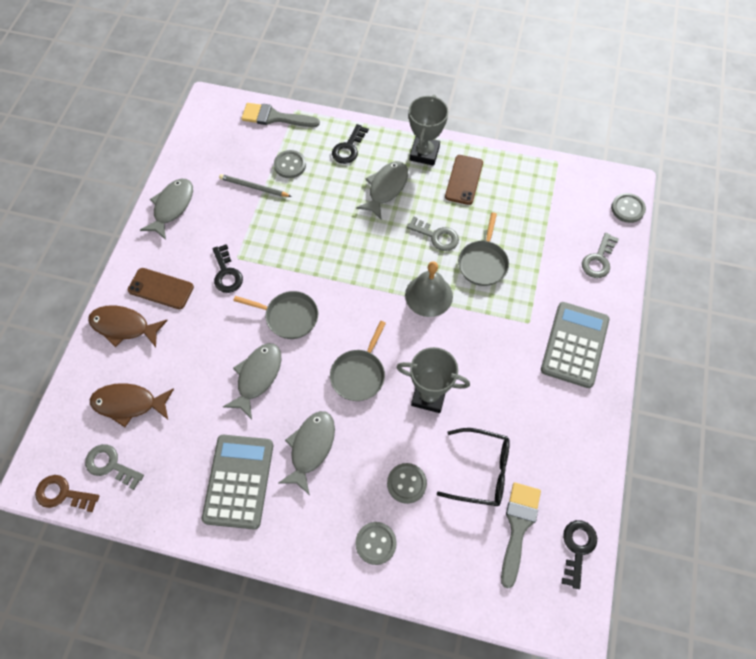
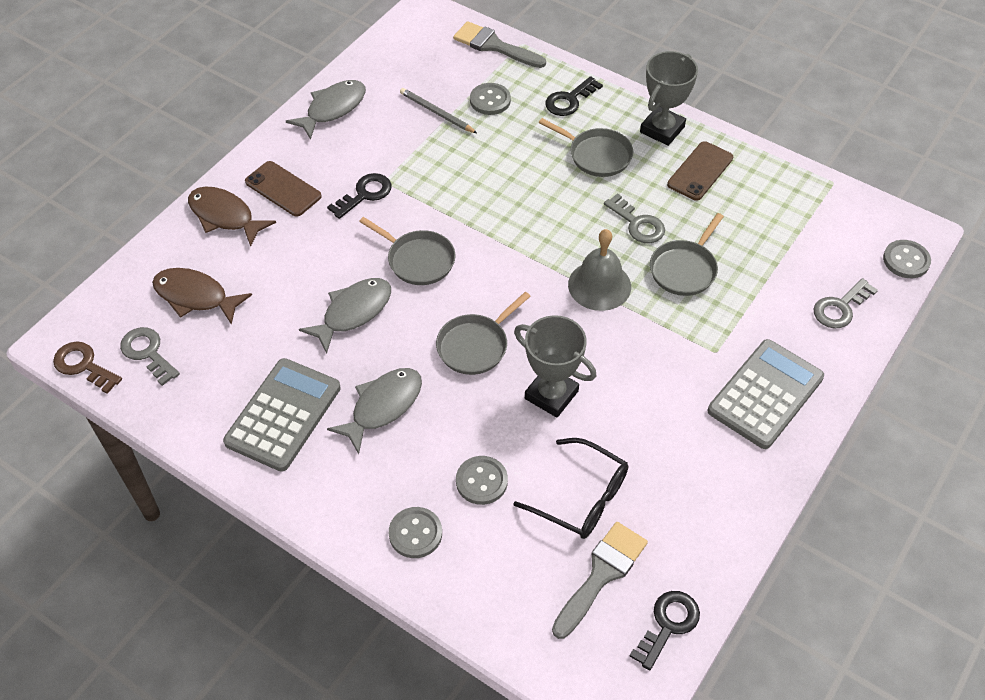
camera: 20 degrees right, 10 degrees down
black key [212,244,243,293] -> black key turned 135 degrees counterclockwise [327,173,392,219]
grey fish [356,161,408,220] -> grey pan [539,118,633,177]

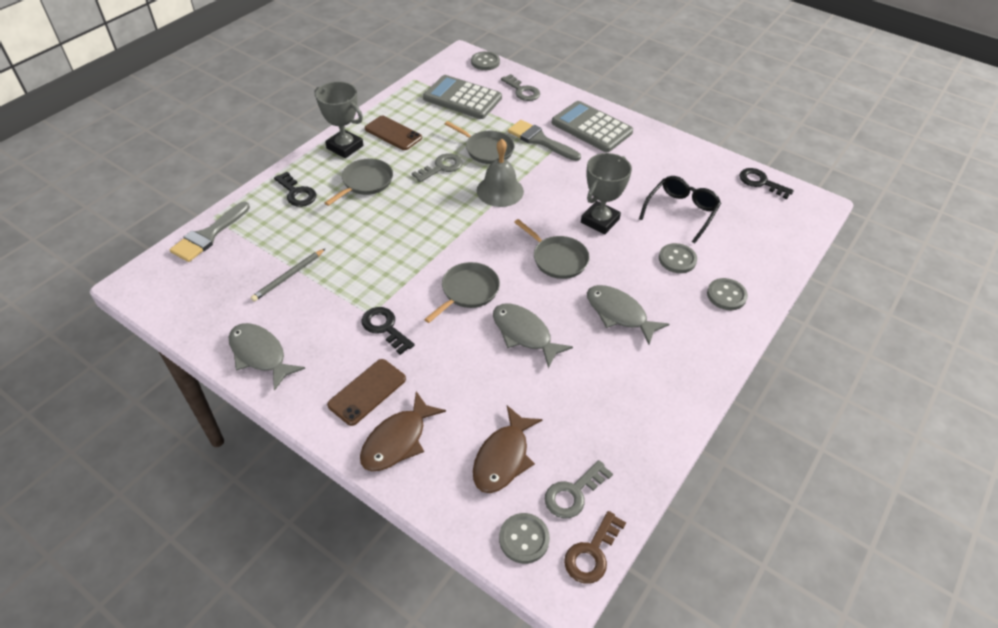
camera: 90 degrees left, 5 degrees down
grey calculator [223,358,341,472] -> grey calculator moved to [423,75,502,119]
grey button [470,83,511,115] -> grey button moved to [499,513,550,564]
grey brush [552,522,648,639] -> grey brush moved to [508,120,581,161]

